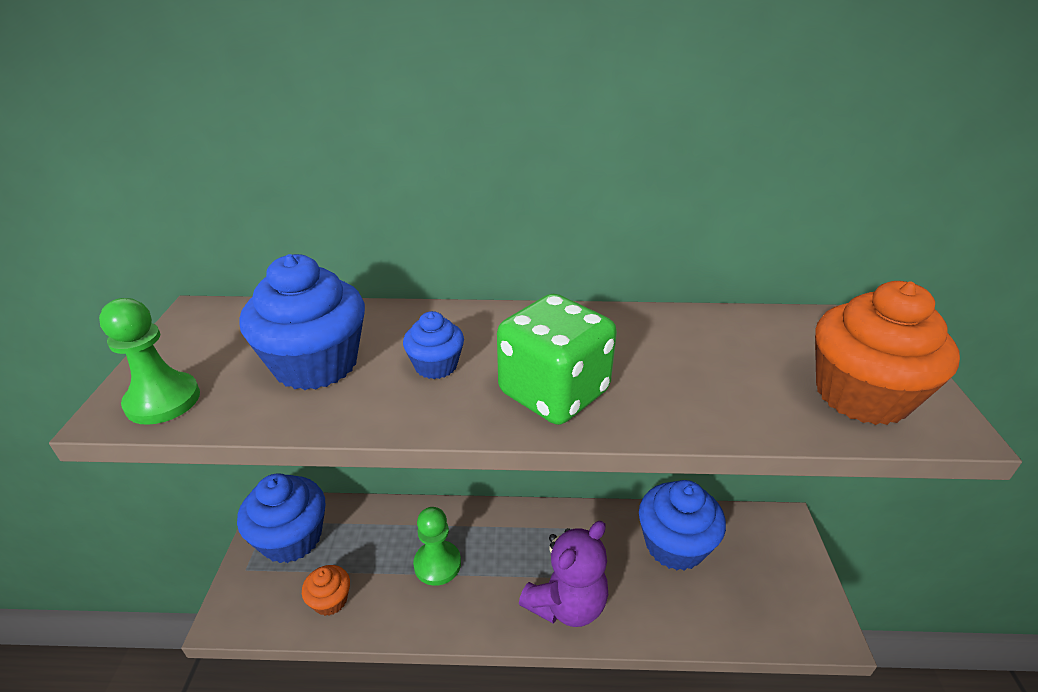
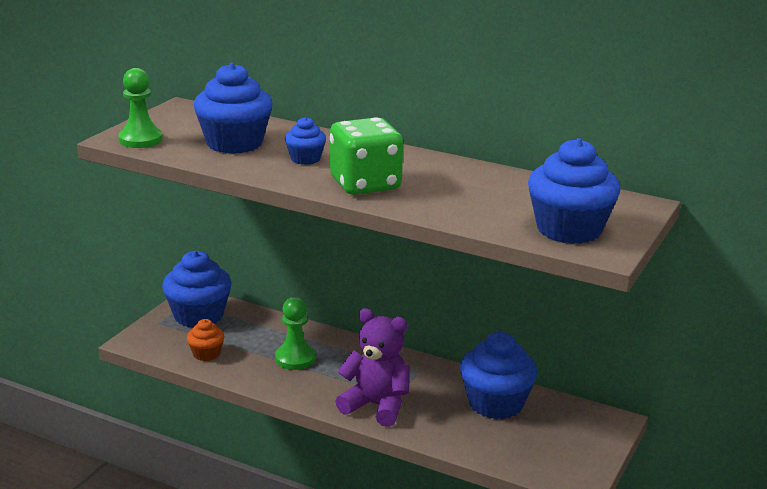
camera: 25 degrees right, 10 degrees down
purple teddy bear [519,521,608,627] -> purple teddy bear turned 135 degrees counterclockwise [335,308,410,427]
orange cupcake [815,281,960,425] -> blue cupcake [528,138,620,244]

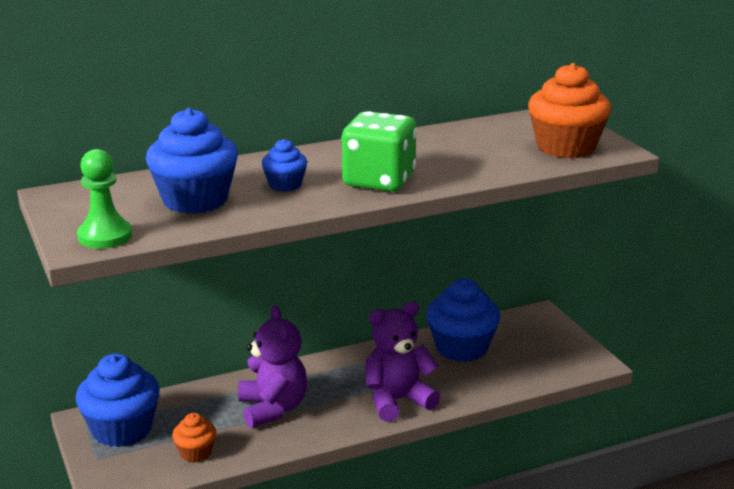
camera: 50 degrees left, 0 degrees up
green pawn [275,297,315,370] -> purple teddy bear [238,306,307,428]
blue cupcake [528,138,620,244] -> orange cupcake [528,63,611,158]

